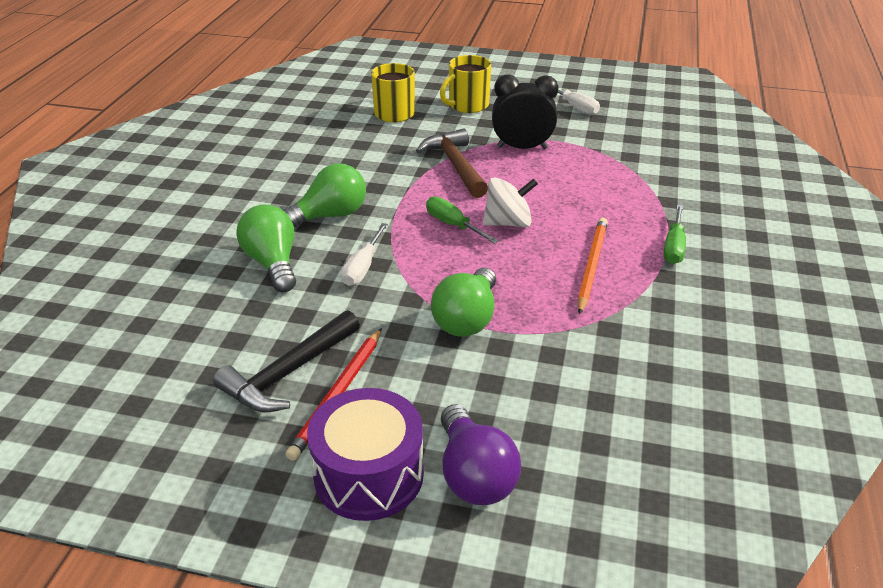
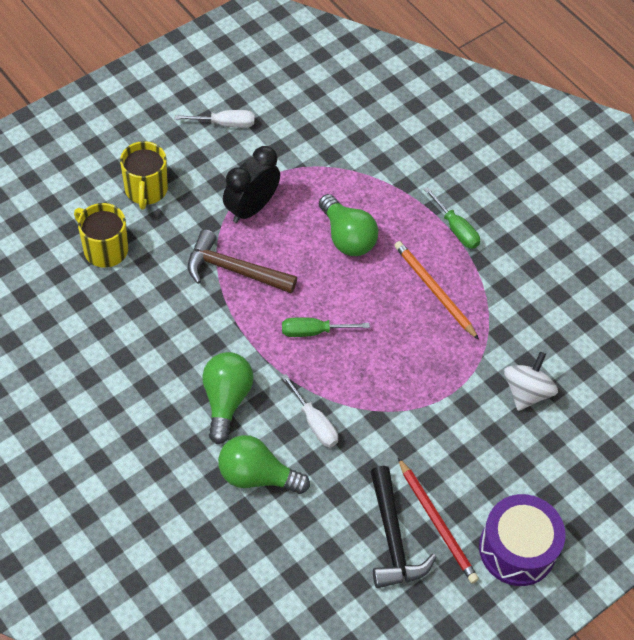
camera: 55 degrees left, 20 degrees up
green light bulb [431,268,496,337] -> green light bulb moved to [319,194,378,256]
purple light bulb [441,404,521,505] -> none
white spinning top [483,177,538,227] -> white spinning top moved to [504,352,558,411]

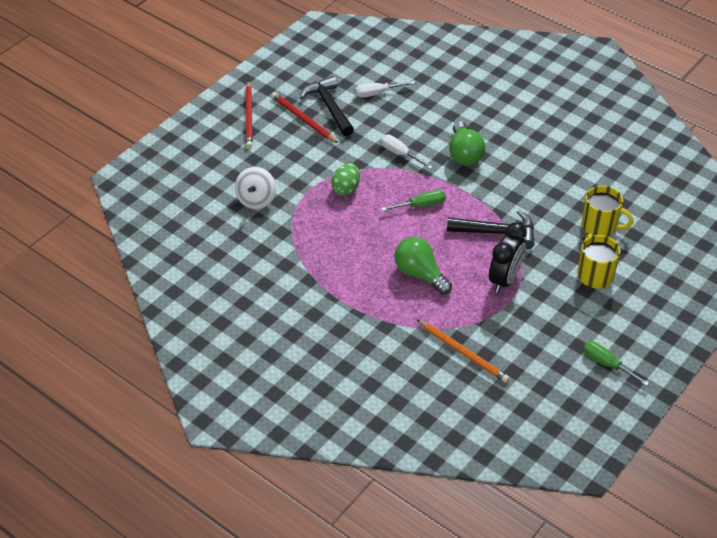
camera: 170 degrees right, 10 degrees down
white screwdriver [174,110,254,128] -> white screwdriver moved to [355,81,415,98]
brown hammer [188,230,297,294] -> black hammer [447,210,535,249]
green light bulb [218,435,310,494] -> none
orange pencil [394,241,479,340] -> orange pencil moved to [417,319,510,383]
green screwdriver [424,187,480,249] -> green screwdriver moved to [583,341,649,386]
purple drum [479,494,566,586] -> red pencil [246,80,253,148]
none -> green egg [331,163,360,195]

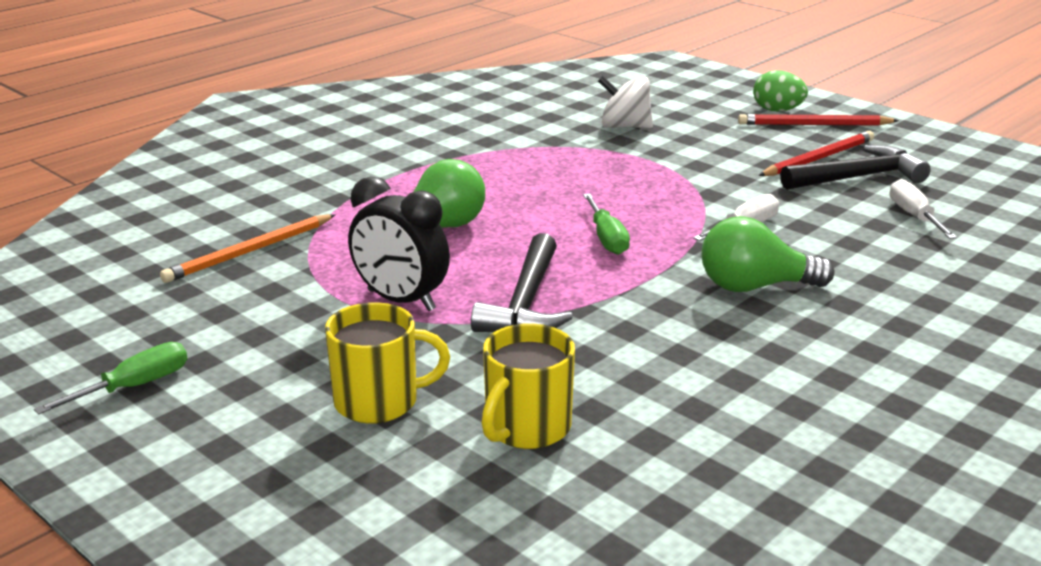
camera: 95 degrees right, 20 degrees down
green egg [331,163,360,195] -> green egg moved to [753,70,808,112]

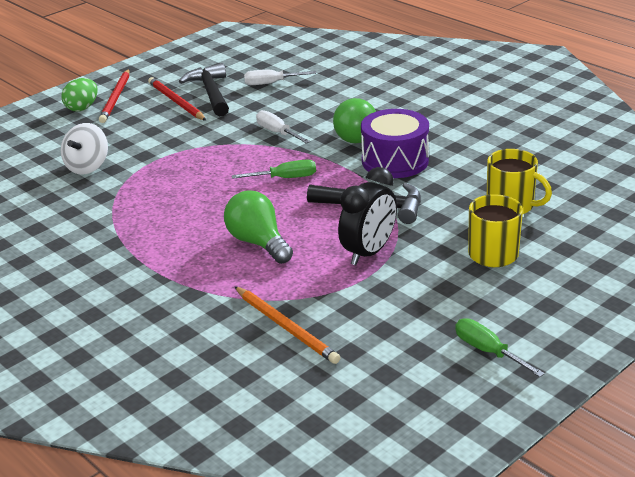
camera: 85 degrees left, 5 degrees up
none -> purple drum [361,109,429,178]

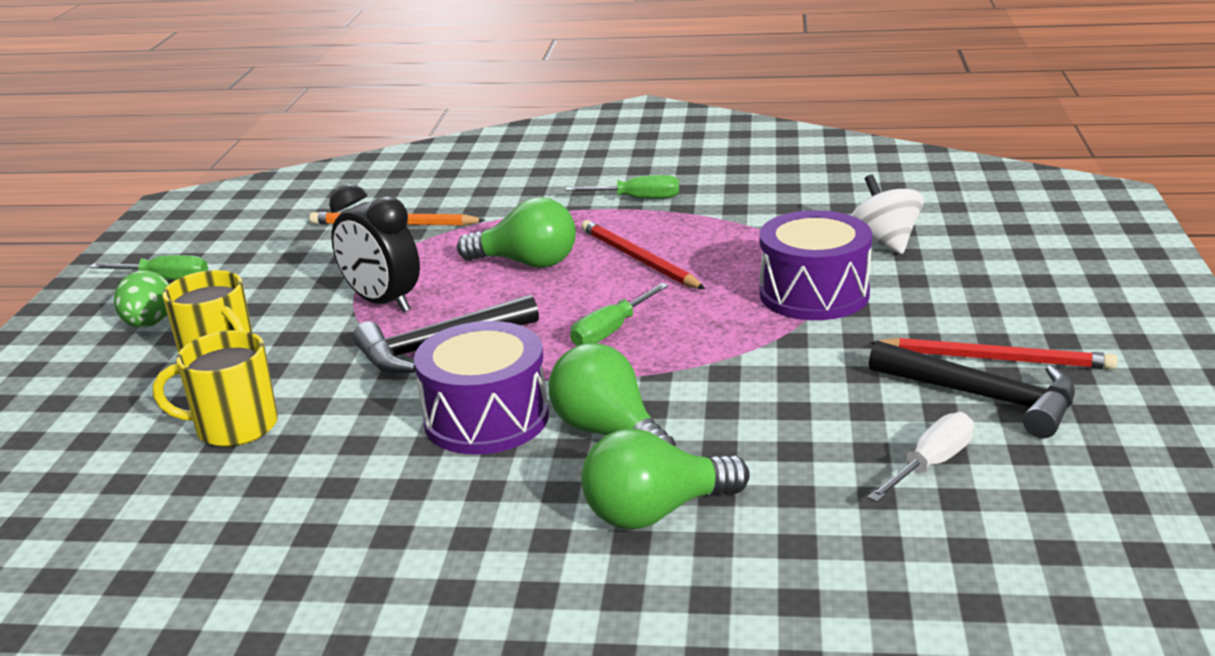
camera: 140 degrees right, 5 degrees down
green egg [61,78,98,111] -> green egg moved to [114,270,169,327]
red pencil [99,69,130,123] -> red pencil moved to [581,220,705,289]
white screwdriver [256,110,310,144] -> none
black clock [338,167,397,265] -> black clock turned 45 degrees counterclockwise [329,184,420,312]
none -> green screwdriver [566,175,679,199]
none -> green light bulb [582,429,750,529]
none -> purple drum [759,210,872,320]

